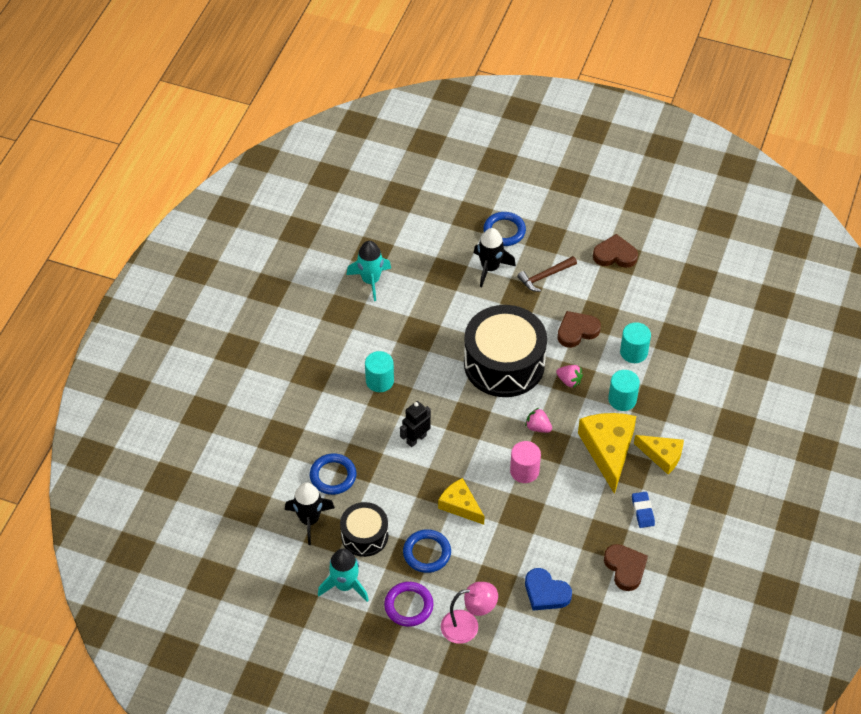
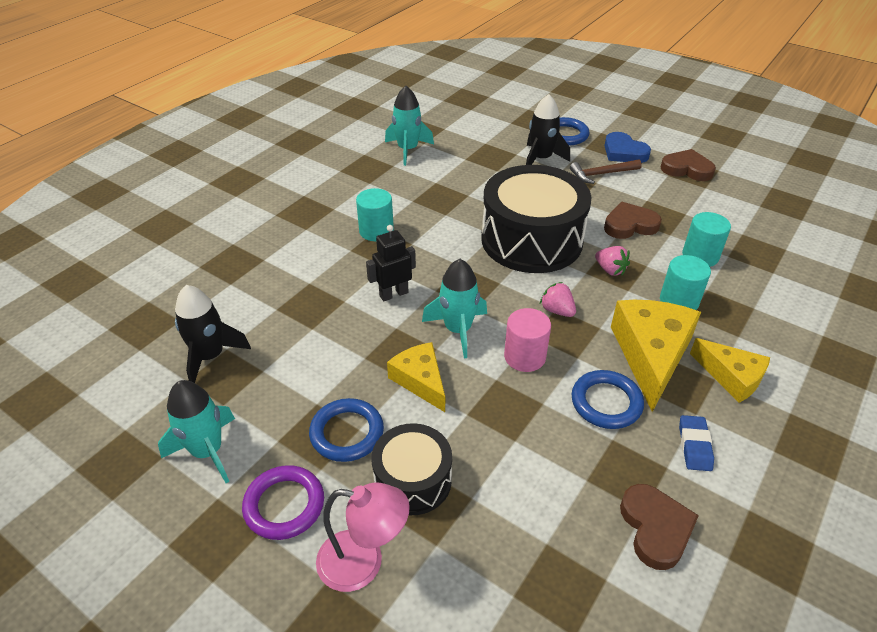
camera: 15 degrees right, 10 degrees down
blue ring [310,453,356,495] -> blue ring moved to [571,370,644,429]
black drum [340,502,388,557] -> black drum moved to [371,423,452,515]
blue heart [525,568,572,611] -> blue heart moved to [604,132,651,163]
none -> turquoise rocket [422,259,487,358]

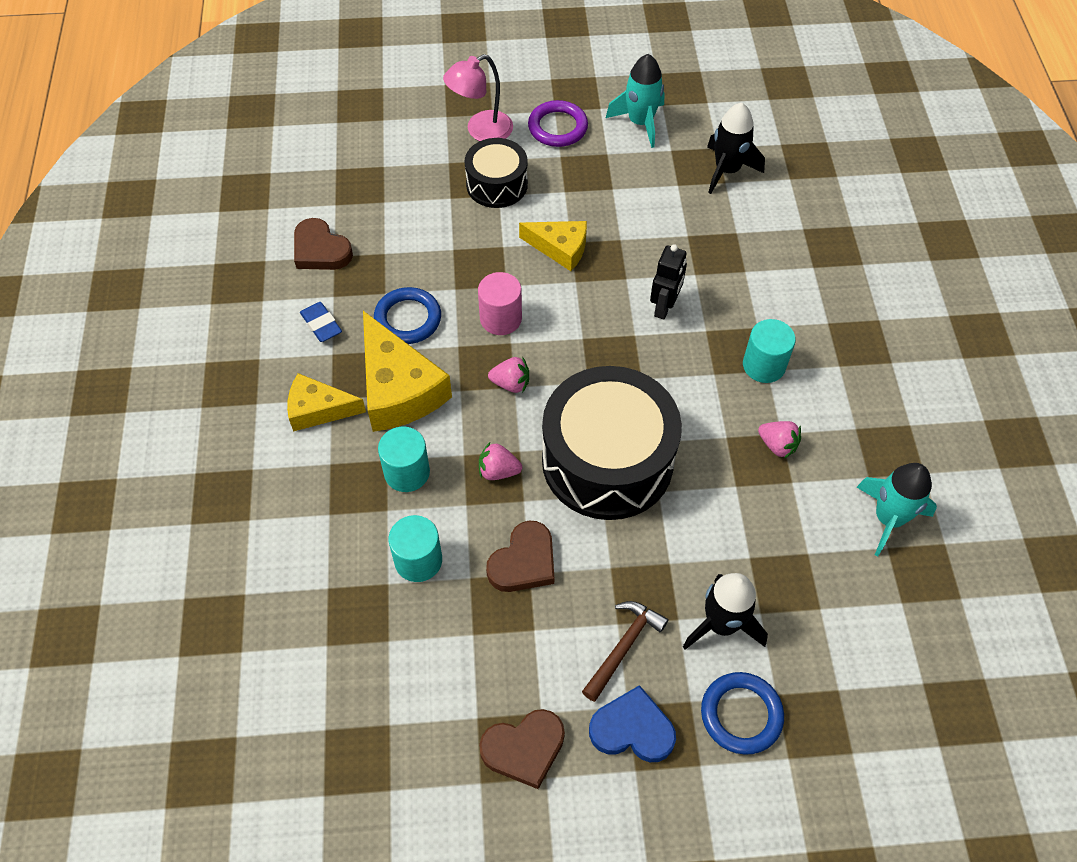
camera: 140 degrees right, 15 degrees up
blue ring [309,398,384,462] -> none
turquoise rocket [422,259,487,358] -> none
none -> pink strawberry [758,421,801,459]

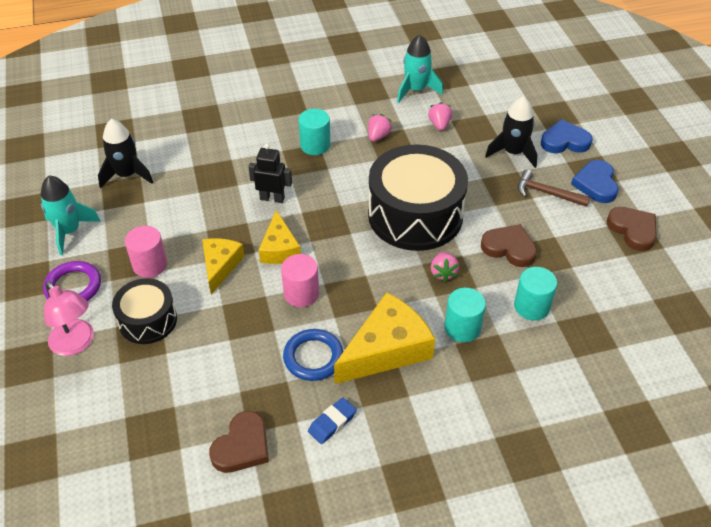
camera: 100 degrees left, 10 degrees down
yellow cheese [287,373,366,432] -> yellow cheese moved to [259,210,301,264]
pink strawberry [488,356,529,393] -> pink strawberry moved to [428,102,452,131]
blue ring [701,672,784,755] -> blue heart [541,119,593,153]
none -> pink cylinder [125,226,167,278]

